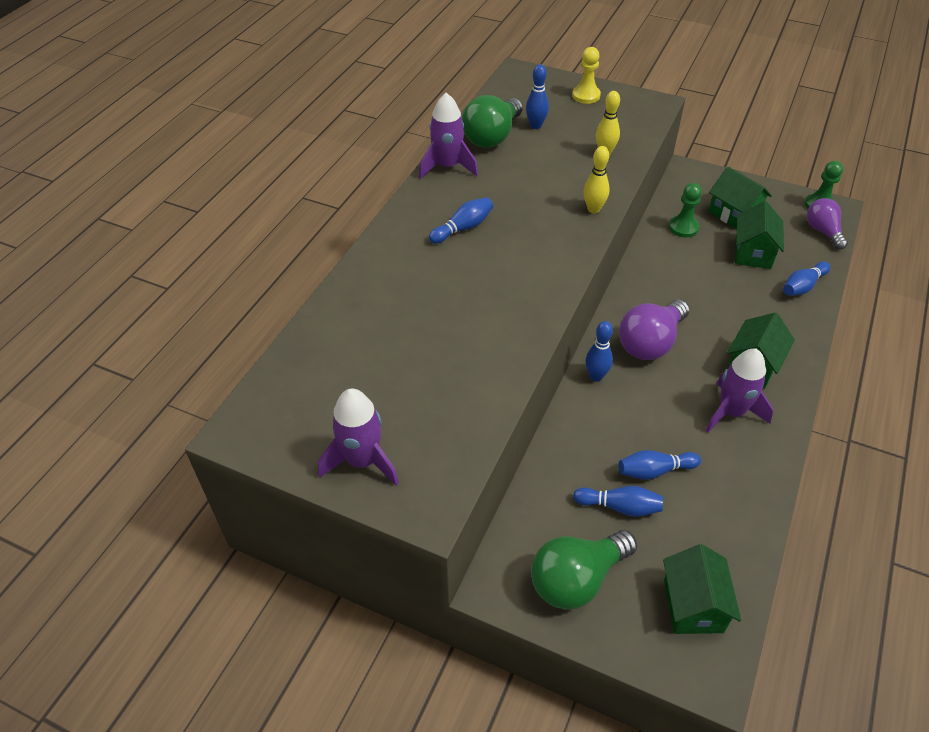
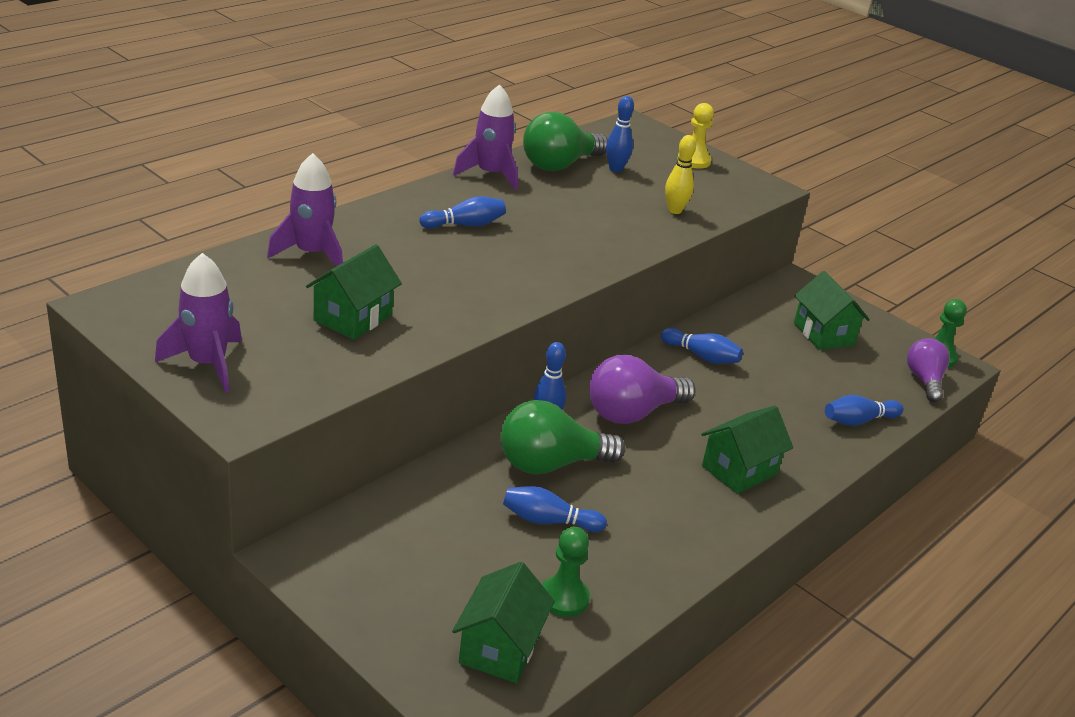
camera: 15 degrees right, 15 degrees down
green light bulb [531,530,637,610] -> green light bulb moved to [500,400,625,475]
blue bowling pin [573,486,663,517] -> blue bowling pin moved to [661,328,743,364]
yellow bowling pin [584,146,610,213] -> none
green pawn [669,183,702,238] -> green pawn moved to [542,527,590,617]
purple rocket [706,349,773,433] -> purple rocket moved to [267,153,343,267]
green house [735,201,784,269] -> green house moved to [306,244,402,340]

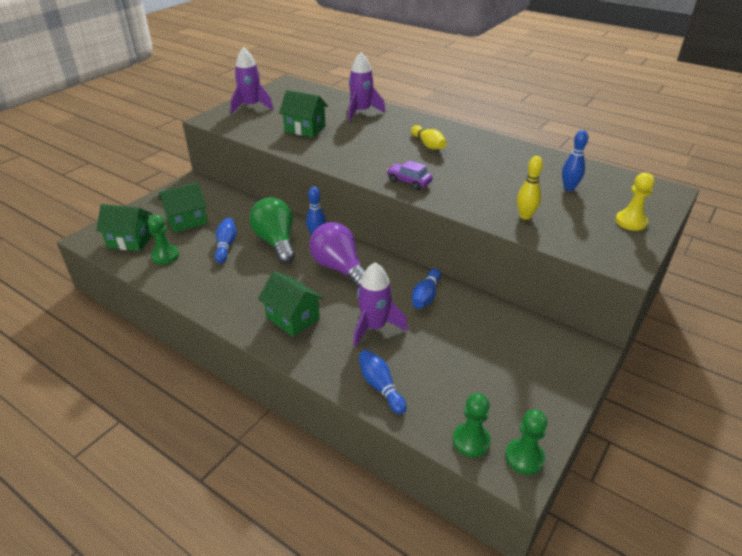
camera: 85 degrees right, 5 degrees up
blue bowling pin [419,196,506,229] -> yellow bowling pin [411,125,447,149]
purple rocket [453,84,518,191] -> purple rocket moved to [353,262,408,347]
green light bulb [523,112,608,171] -> none
green house [794,271,870,350] -> green house moved to [159,182,207,233]
purple light bulb [907,338,950,402] -> green pawn [453,393,491,457]
none -> purple car [387,160,433,190]

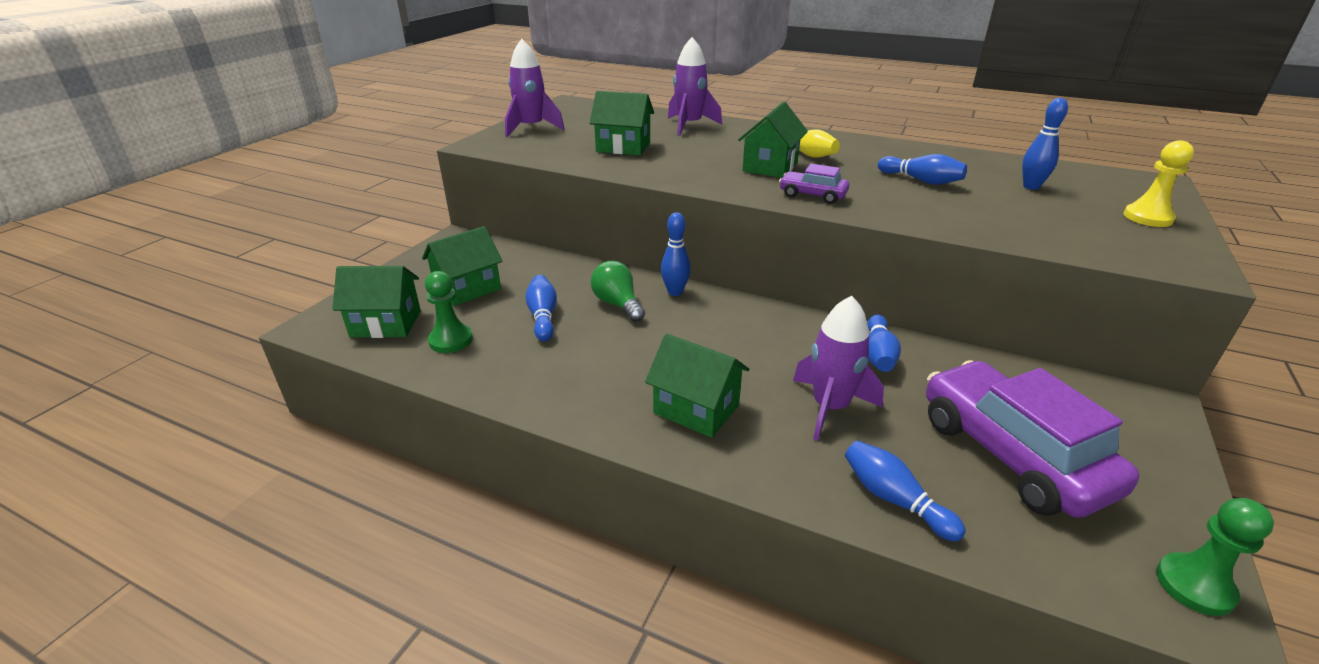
camera: 10 degrees left, 5 degrees down
green light bulb [249,197,295,264] -> green light bulb [591,261,645,322], size x0.65
purple light bulb [309,222,366,289] -> none
green pawn [453,393,491,457] -> none
yellow bowling pin [517,156,543,220] -> none
none -> green house [738,102,808,178]
none -> blue bowling pin [878,154,967,185]
none -> purple car [926,360,1140,518]

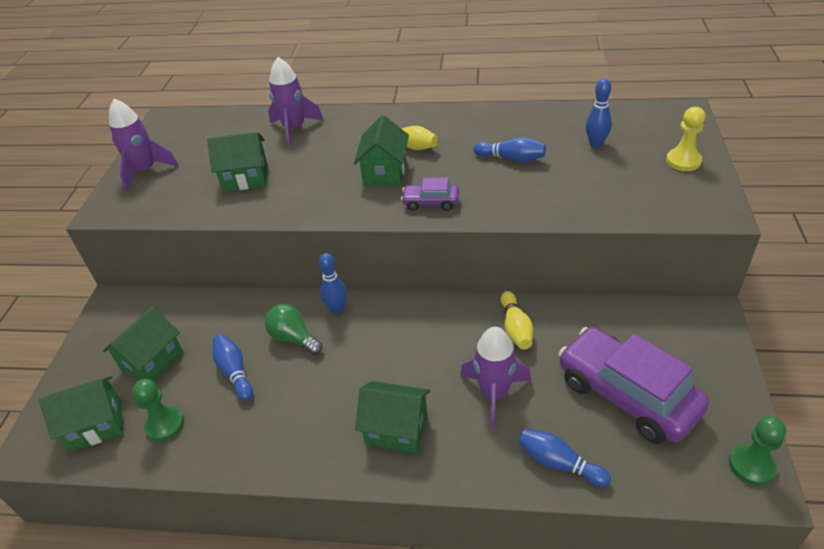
camera: 15 degrees left, 10 degrees up
blue bowling pin [867,315,901,372] -> yellow bowling pin [501,291,533,350]

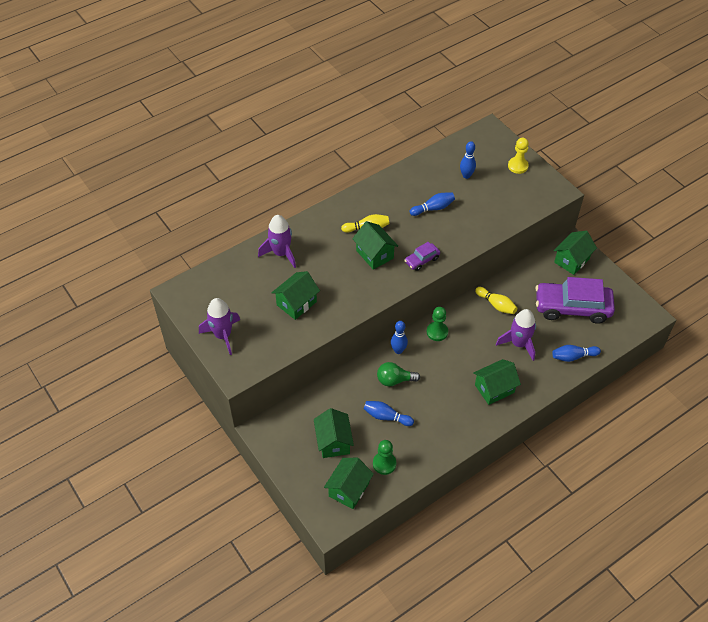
camera: 45 degrees left, 10 degrees up
green pawn [729,416,786,485] -> green pawn moved to [427,307,448,341]
none -> green house [554,231,597,275]

